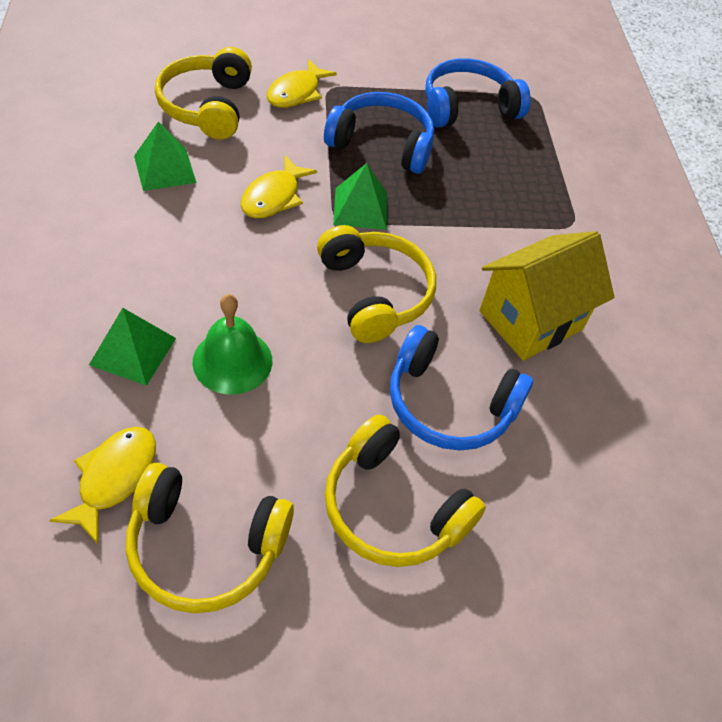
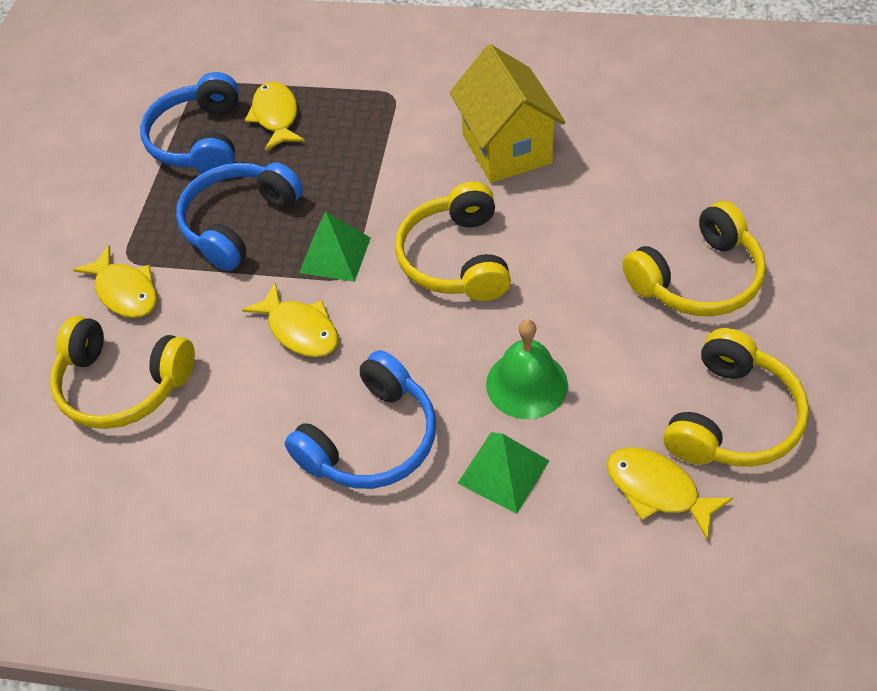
camera: 65 degrees left, 0 degrees up
green pyramid [134,122,197,191] -> none
yellow headphones [317,225,436,343] -> yellow headphones turned 90 degrees counterclockwise [395,182,511,301]
blue headphones [390,325,533,450] -> blue headphones moved to [285,350,436,489]
none -> yellow fish [245,82,305,151]

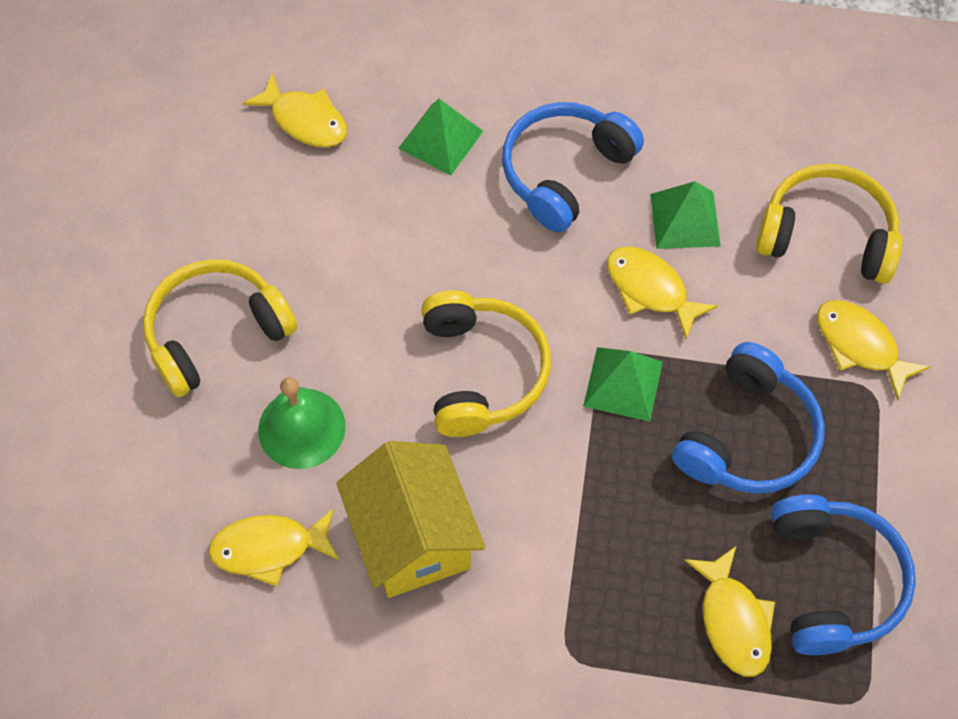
camera: 175 degrees right, 10 degrees up
green bell [486,319,568,419] -> green bell moved to [258,377,346,469]
yellow headphones [663,328,809,467] -> none
none -> yellow fish [208,508,339,587]
none -> green pyramid [650,181,721,249]

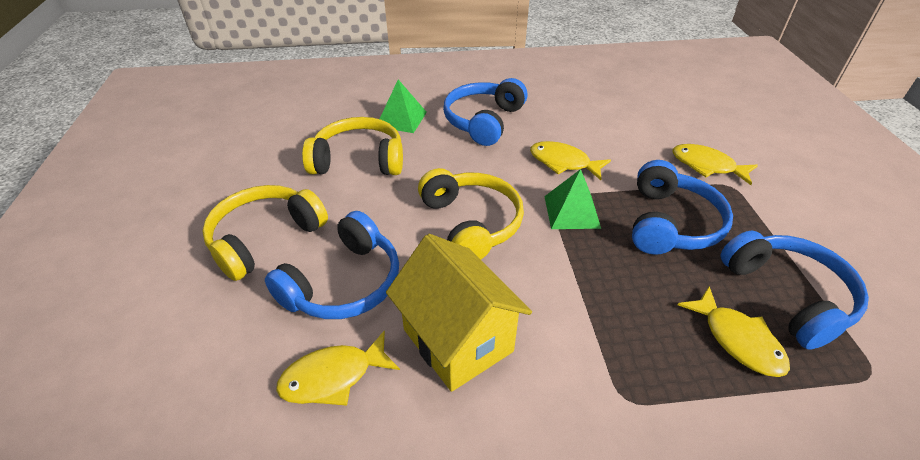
camera: 15 degrees left, 20 degrees down
yellow fish [243,73,347,147] -> none
green bell [258,377,346,469] -> blue headphones [265,211,399,319]
green pyramid [650,181,721,249] -> none
yellow headphones [756,164,903,284] -> yellow headphones moved to [302,117,403,175]

